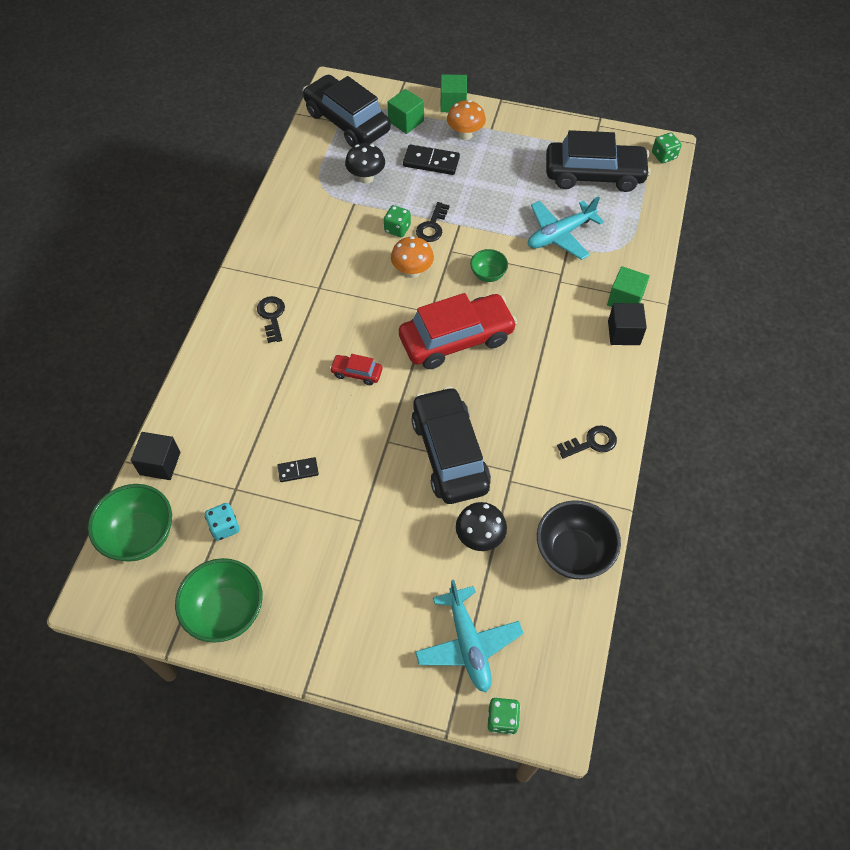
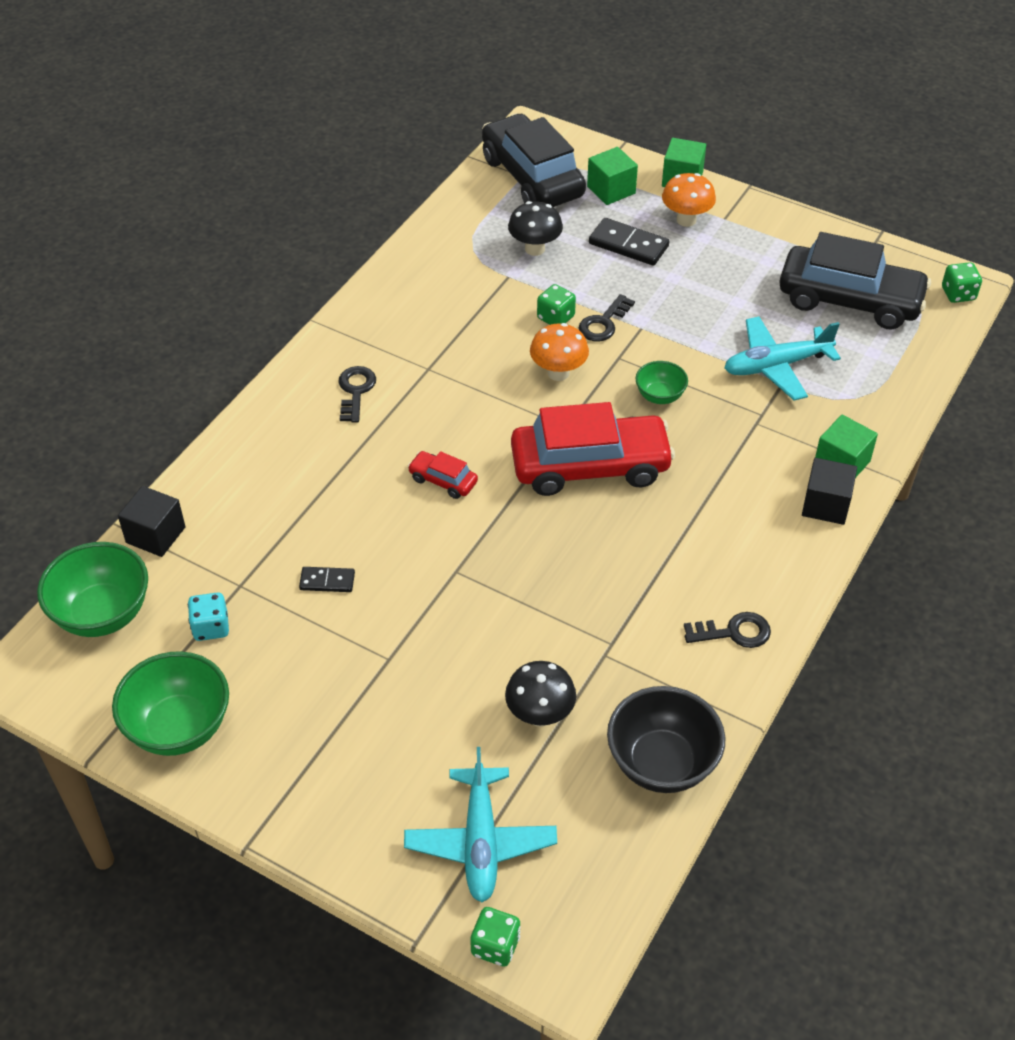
camera: 15 degrees right, 10 degrees down
black car [411,386,491,504] -> none

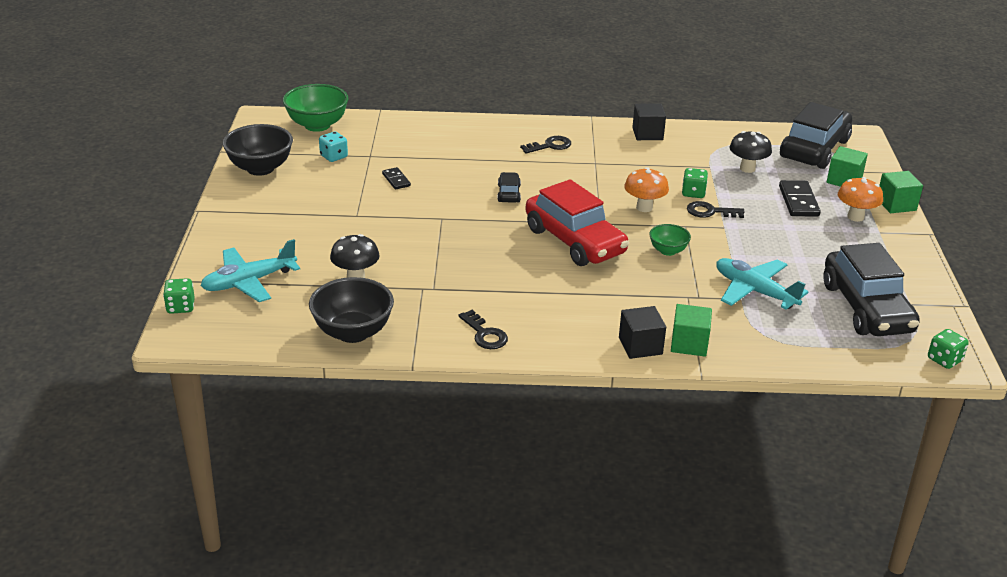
camera: 60 degrees right, 15 degrees down
green bowl [112,651,229,756] -> black bowl [223,124,293,176]
black cube [118,486,185,557] -> black cube moved to [632,103,666,140]
red car [408,451,478,499] -> black car [497,172,521,203]

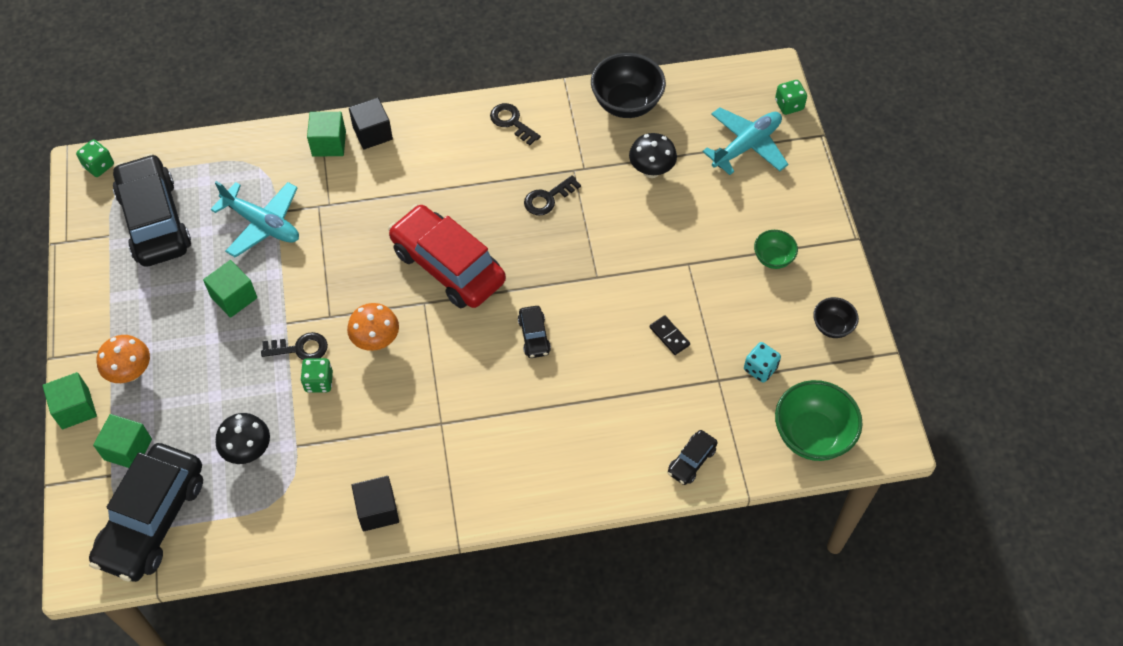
camera: 170 degrees right, 25 degrees up
black bowl [223,124,293,176] -> black bowl [813,297,859,338], size x0.55
black key [520,136,571,154] -> black key moved to [524,175,581,215]
green bowl [649,224,691,256] -> green bowl moved to [754,230,798,269]
black domino [779,180,821,217] -> none
none -> green cube [203,260,257,318]
none -> black car [668,430,718,485]

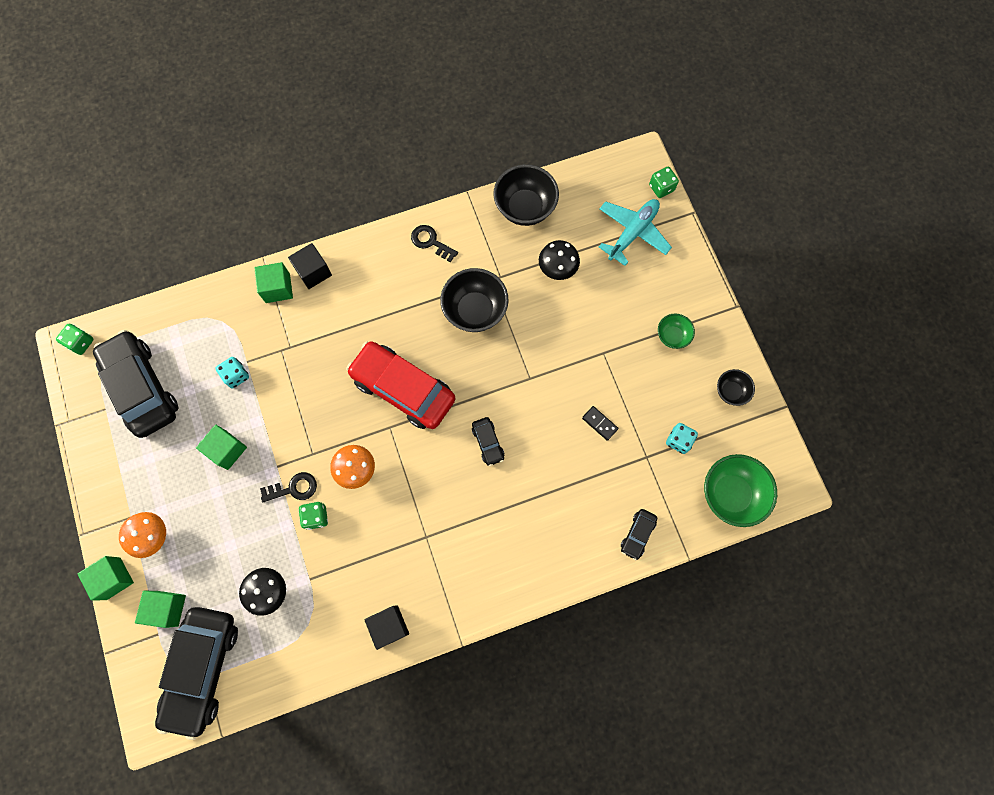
camera: 10 degrees left, 15 degrees up
turquoise plane [210,181,299,258] -> turquoise dice [215,357,249,388]
black key [524,175,581,215] -> black bowl [440,268,508,332]

